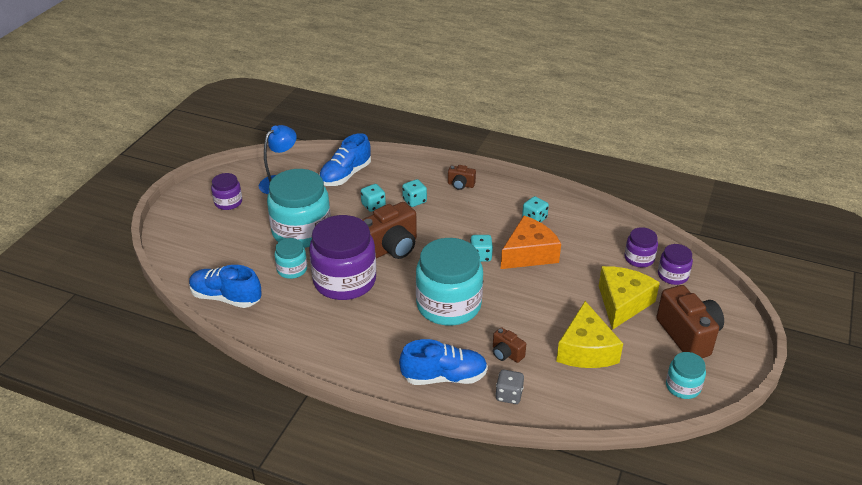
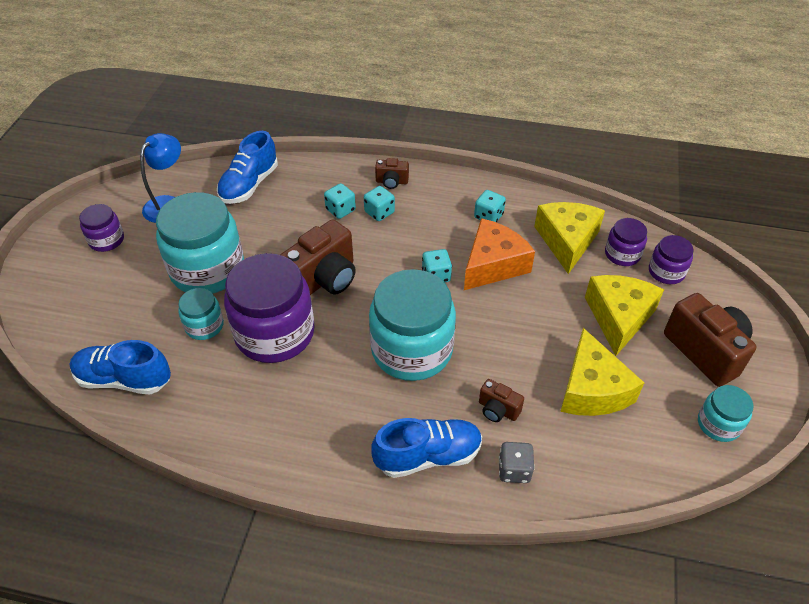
camera: 10 degrees left, 10 degrees up
turquoise dice [361,184,386,212] -> turquoise dice moved to [364,186,395,221]
none -> yellow cheese [534,202,605,274]

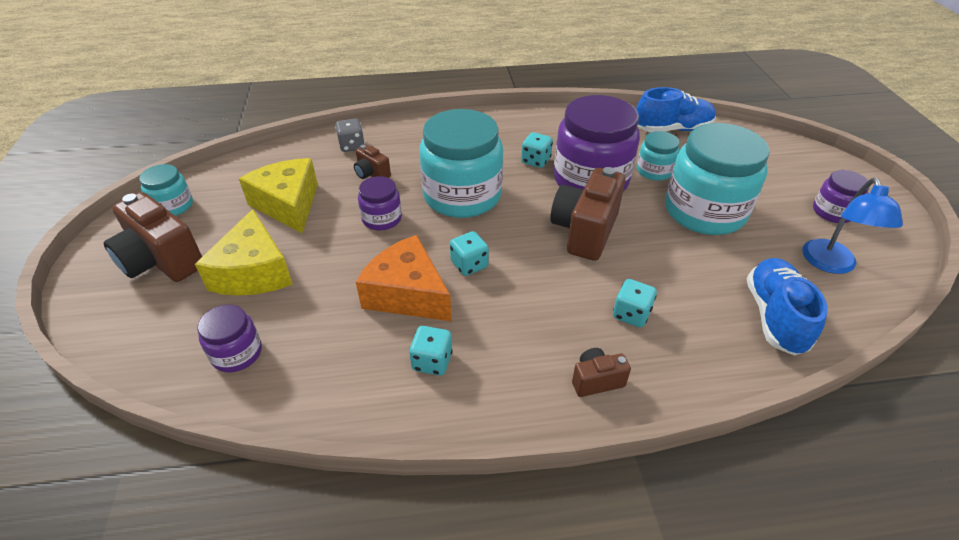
camera: 160 degrees right, 5 degrees down
turquoise dice [364,186,395,221] -> turquoise dice moved to [521,132,553,168]
blue shoe [371,418,482,478] -> none
orange cheese [464,218,535,290] -> orange cheese turned 105 degrees clockwise [356,235,452,321]
brown camera [479,379,524,422] -> brown camera turned 150 degrees counterclockwise [354,145,391,179]
yellow cheese [534,202,605,274] -> none
purple jar [649,235,694,284] -> purple jar moved to [358,176,402,231]

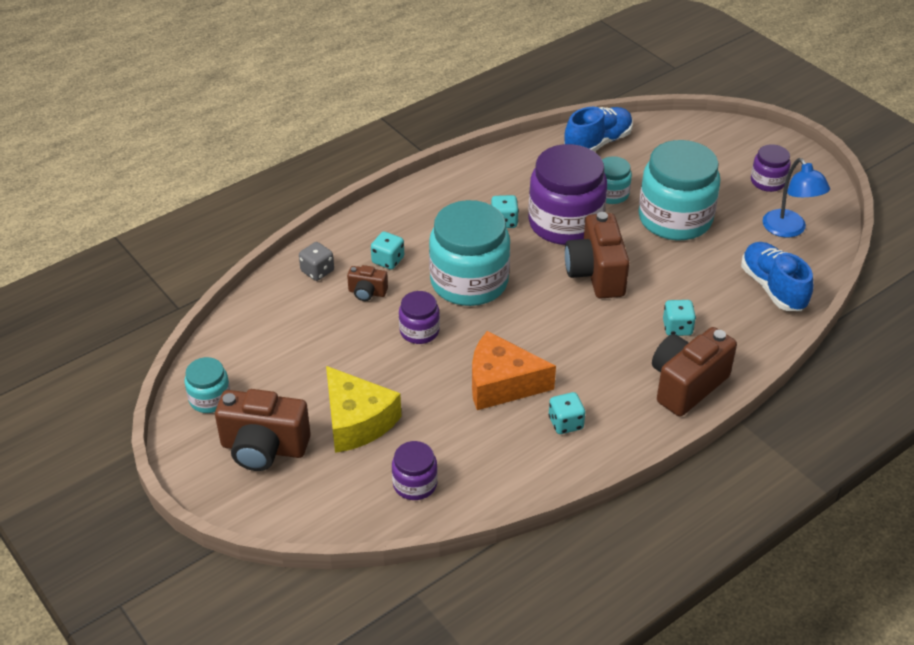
camera: 30 degrees left, 0 degrees up
yellow cheese [239,158,318,233] -> none
turquoise dice [450,231,489,276] -> turquoise dice moved to [371,232,404,270]
brown camera [572,348,631,397] -> brown camera [652,327,737,416], size x2.02

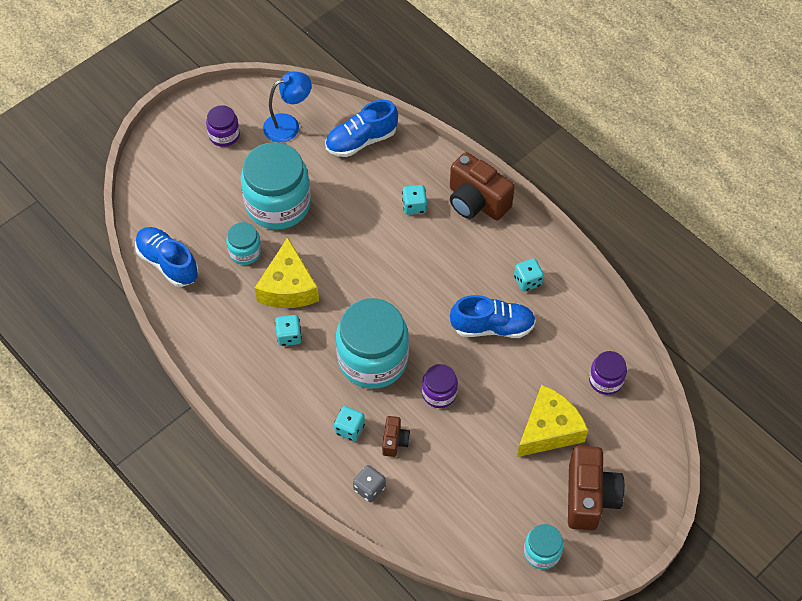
camera: 95 degrees left, 15 degrees up
orange cheese [472,331,556,410] -> blue shoe [450,295,536,338]
purple jar [528,144,607,245] -> yellow cheese [255,237,319,308]
brown camera [565,212,630,298] -> none

